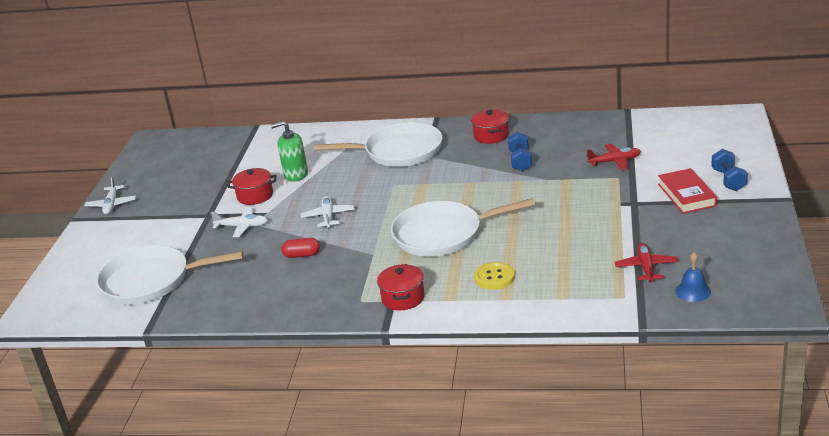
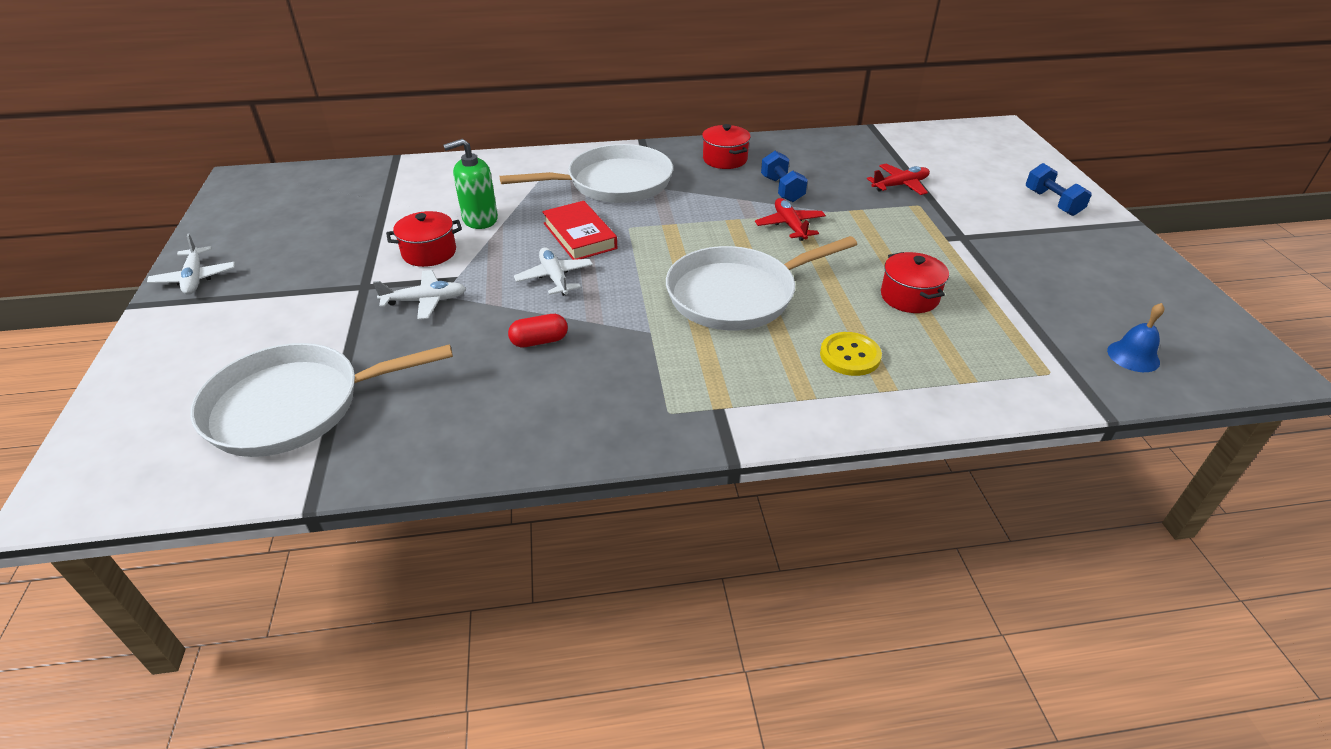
camera: 20 degrees left, 10 degrees up
red pot [377,264,425,310] -> red pot moved to [881,252,949,313]
red plane [615,243,678,282] -> red plane moved to [755,198,826,241]
red book [658,168,717,214] -> red book moved to [542,201,617,260]

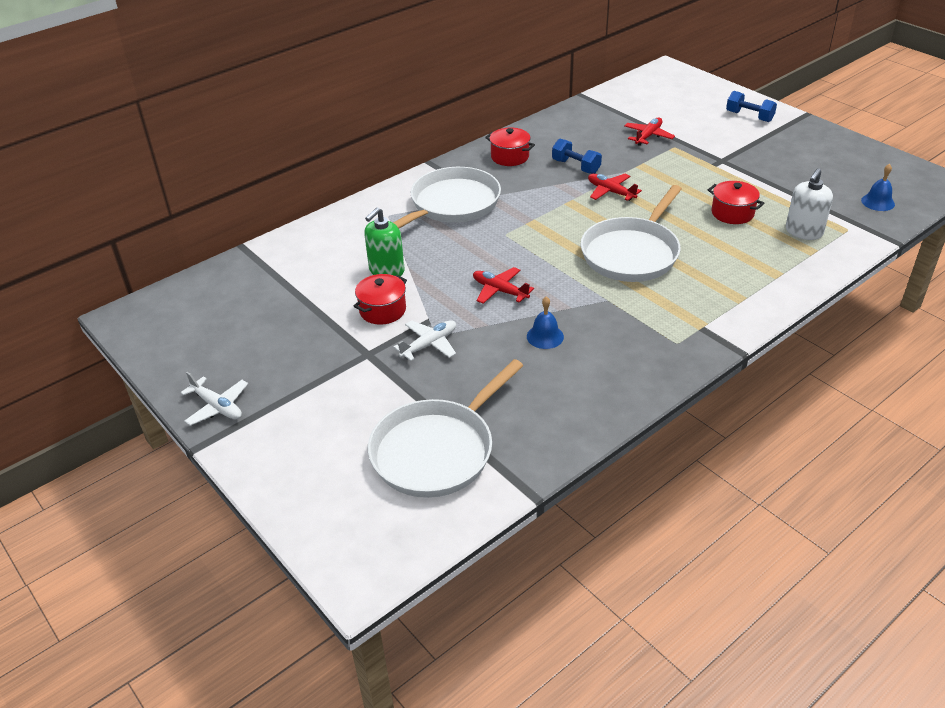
camera: 30 degrees left, 0 degrees up
red capsule [508,314,568,347] -> blue bell [527,296,564,349]
white plane [514,248,593,296] -> red plane [473,267,534,304]
red book [542,201,617,260] -> none
yellow button [820,332,882,376] -> none
none -> white soap dispenser [786,168,833,240]

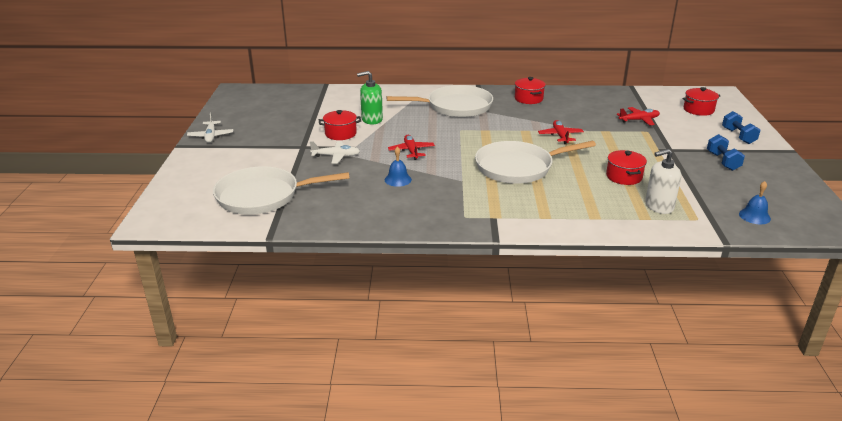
camera: 40 degrees right, 10 degrees down
blue dumbbell [552,139,602,174] -> blue dumbbell moved to [707,134,745,171]
none -> red pot [682,87,720,116]

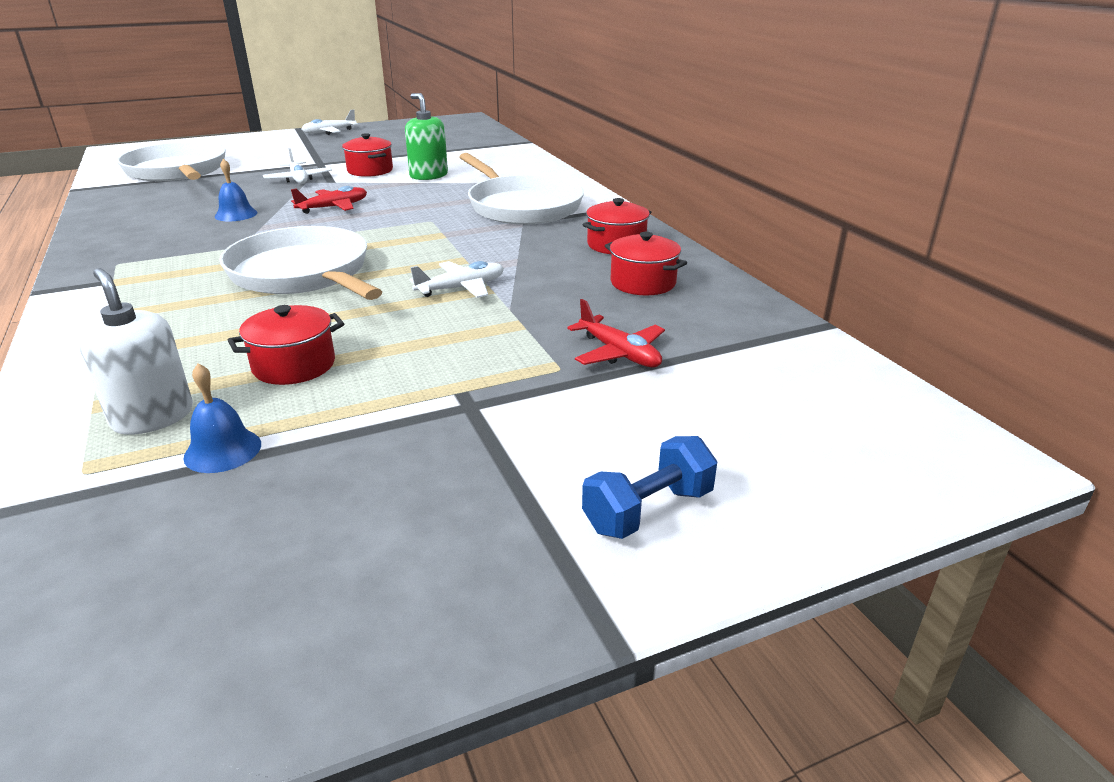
camera: 65 degrees right, 0 degrees up
red plane [538,120,584,144] -> white plane [410,261,504,298]
red pot [682,87,720,116] -> red pot moved to [605,232,687,295]
blue dumbbell [707,134,745,171] -> none
blue bell [739,181,771,224] -> blue bell moved to [183,363,261,473]

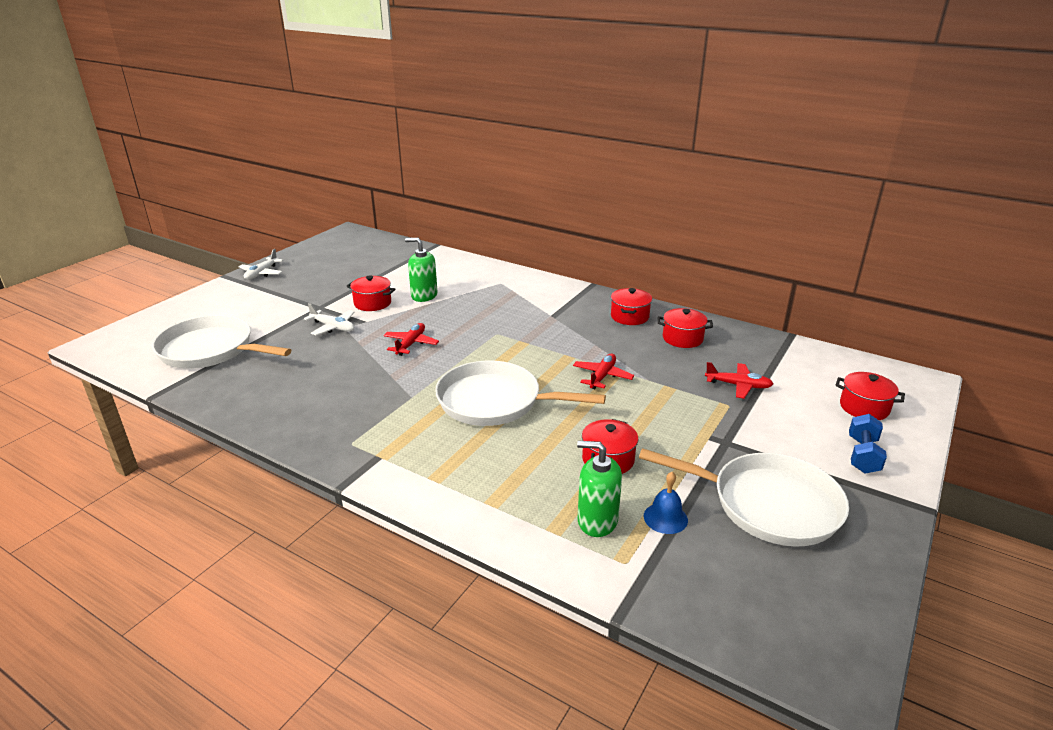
camera: 35 degrees left, 0 degrees up
white soap dispenser [79,268,193,435] -> green soap dispenser [577,441,622,537]
blue bell [215,159,257,221] -> none
white plane [410,261,504,298] -> red plane [573,354,634,389]
white pan [459,153,584,225] -> white pan moved to [639,448,849,547]
none -> red pot [836,372,905,420]

